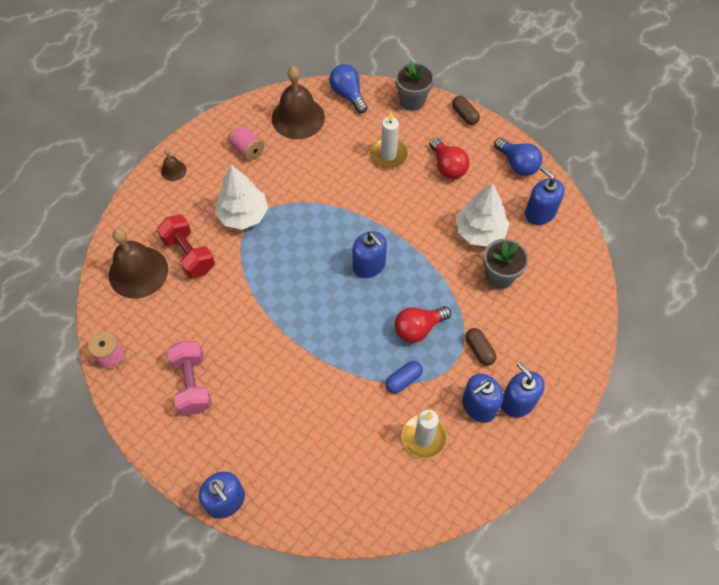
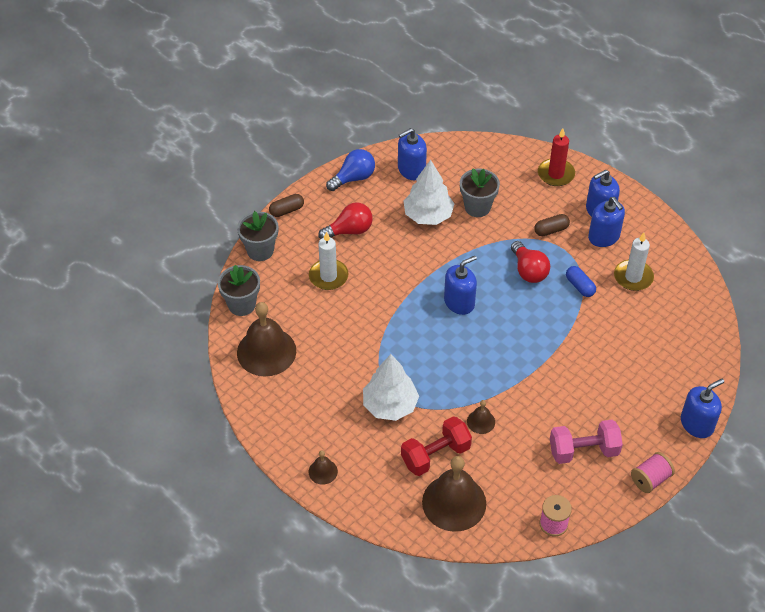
camera: 85 degrees left, 10 degrees down
pink spool [228,124,264,160] -> pink spool moved to [631,452,675,493]
blue light bulb [329,64,368,113] -> grey flower pot [218,265,260,316]
none -> brown bell [467,400,495,434]
none -> red candle [538,128,575,186]

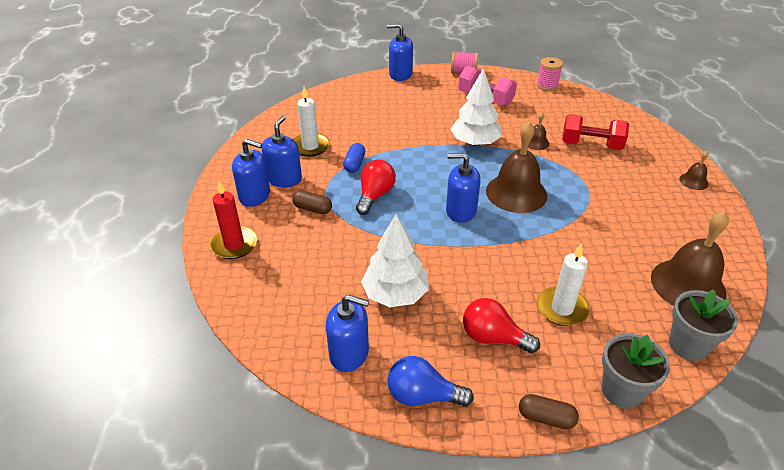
camera: 135 degrees left, 10 degrees down
white tree [363,354,419,421] -> white tree moved to [450,68,502,146]
brown bell [422,456,486,532] -> brown bell moved to [486,122,547,213]
grey flower pot [460,168,500,217] -> none

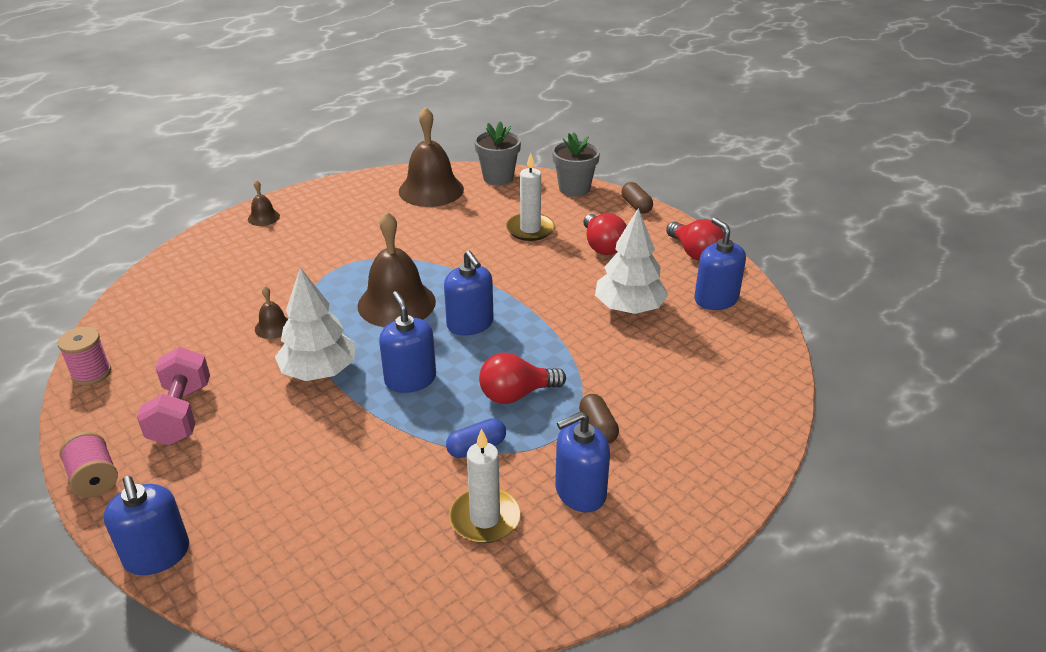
camera: 130 degrees left, 5 degrees down
red candle [210,181,257,259] -> none
blue soap dispenser [232,139,270,207] -> blue soap dispenser moved to [379,291,436,393]
blue light bulb [388,356,474,407] -> red light bulb [666,219,724,261]
red dumbbell [562,114,629,150] -> none

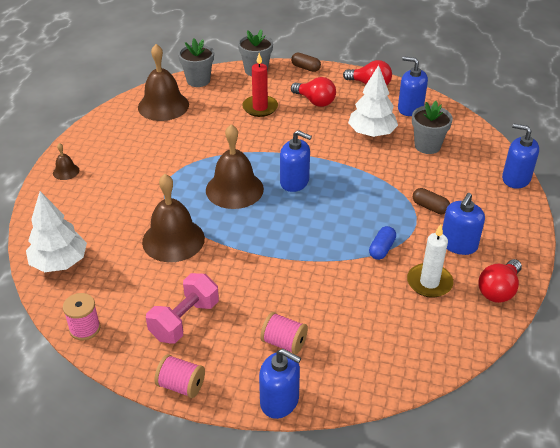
camera: 35 degrees left, 5 degrees up
pink dumbbell [137,347,210,446] -> pink dumbbell turned 75 degrees clockwise [146,273,219,344]
brown bell [255,286,288,339] -> brown bell [142,174,205,262], size x2.17
white tree [275,267,355,381] -> white tree moved to [26,191,87,272]
blue soap dispenser [379,291,436,393] -> blue soap dispenser moved to [502,123,539,189]
red light bulb [479,353,566,404] -> red light bulb moved to [478,259,522,303]
white candle [506,153,555,241] -> red candle [242,53,278,117]
none -> pink spool [260,312,308,355]
none -> grey flower pot [412,101,453,154]

